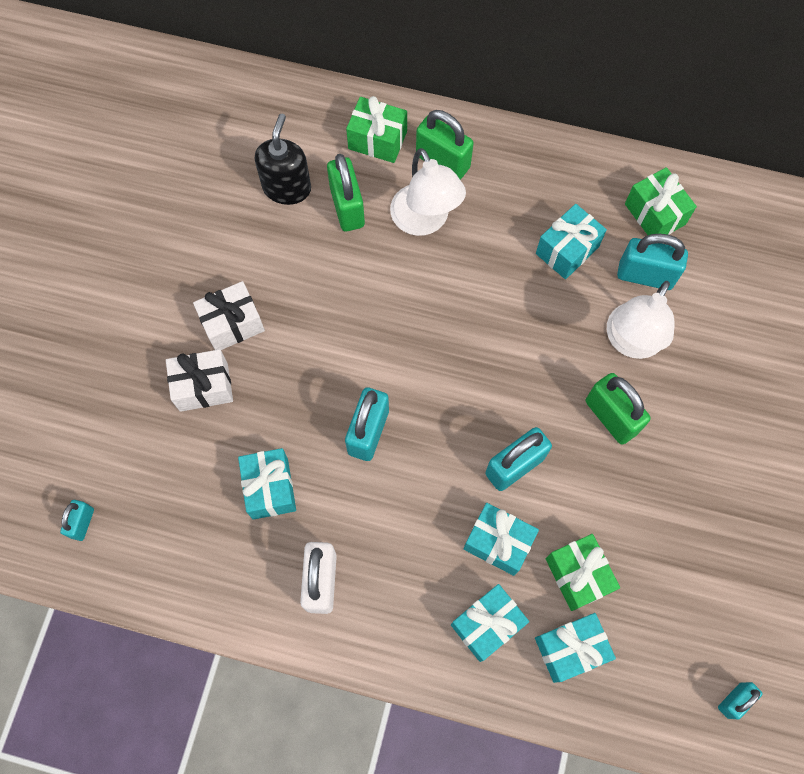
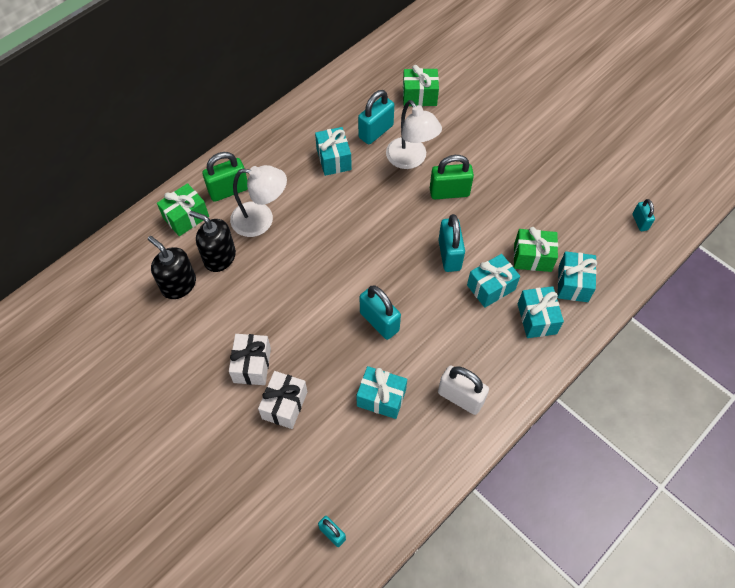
camera: 60 degrees left, 10 degrees down
green padlock [327,154,365,232] -> black soap dispenser [189,211,236,272]
green gift [625,167,697,235] -> green gift moved to [403,65,439,106]

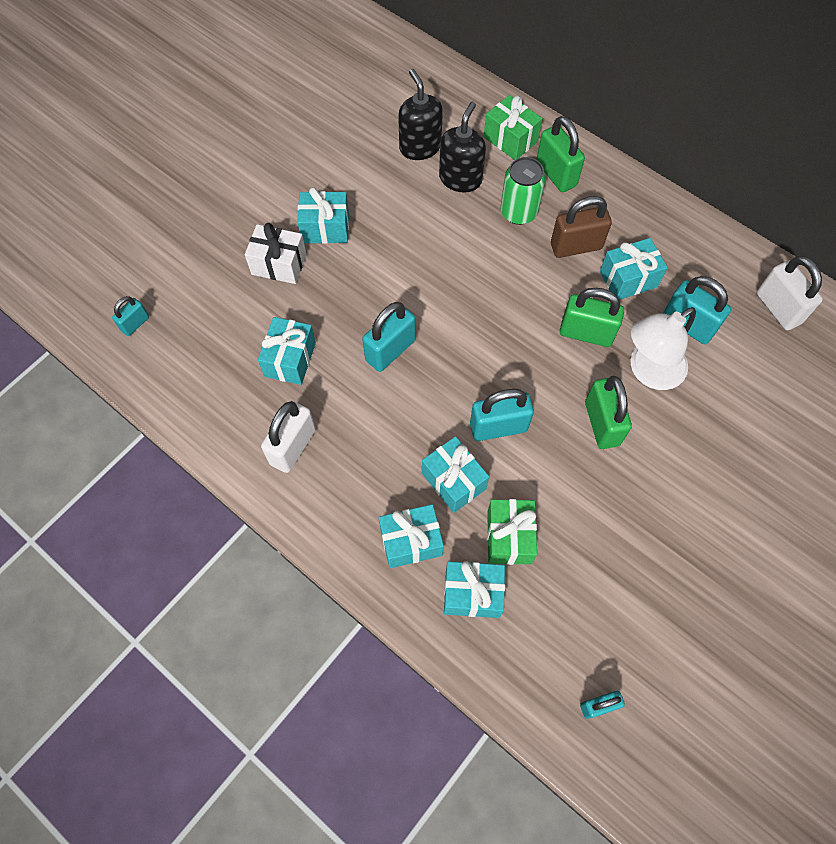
camera: 85 degrees right, 5 degrees up
black soap dispenser [148,236,196,299] -> black soap dispenser turned 60 degrees counterclockwise [398,69,443,160]
white gift [229,334,271,385] -> turquoise gift [297,187,349,244]
white lamp [230,165,287,237] -> green can [500,157,546,225]
green gift [403,65,439,106] -> none
none -> brown padlock [551,196,612,258]
none -> green padlock [560,288,624,347]
none -> white padlock [757,256,823,330]

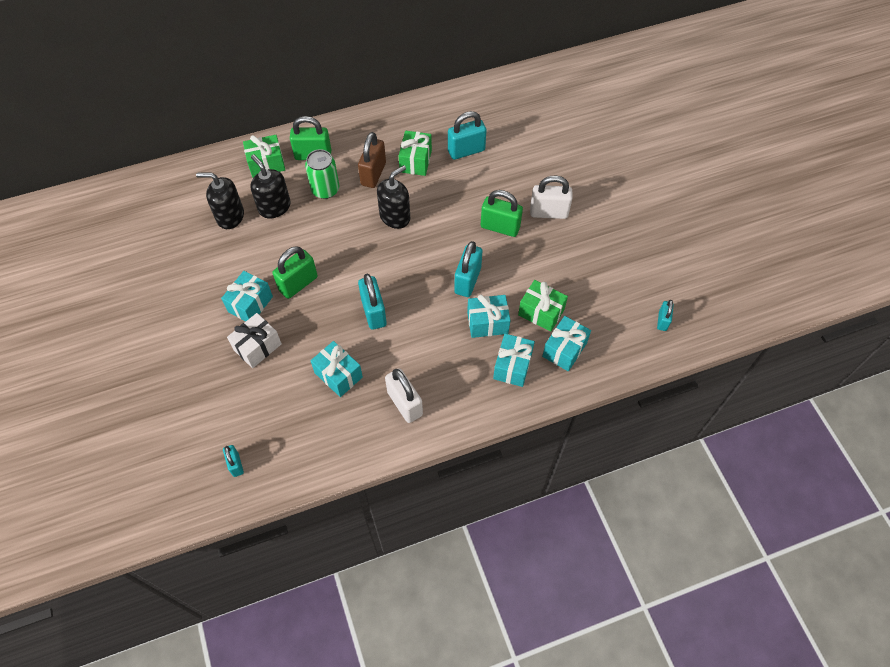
camera: 60 degrees left, 5 degrees down
green padlock [560,288,624,347] -> green padlock moved to [273,246,318,299]
turquoise gift [600,238,668,300] -> green gift [399,131,432,176]
white lamp [630,307,696,390] -> none
white padlock [757,256,823,330] -> white padlock moved to [530,175,573,219]
none -> black soap dispenser [377,165,410,229]

